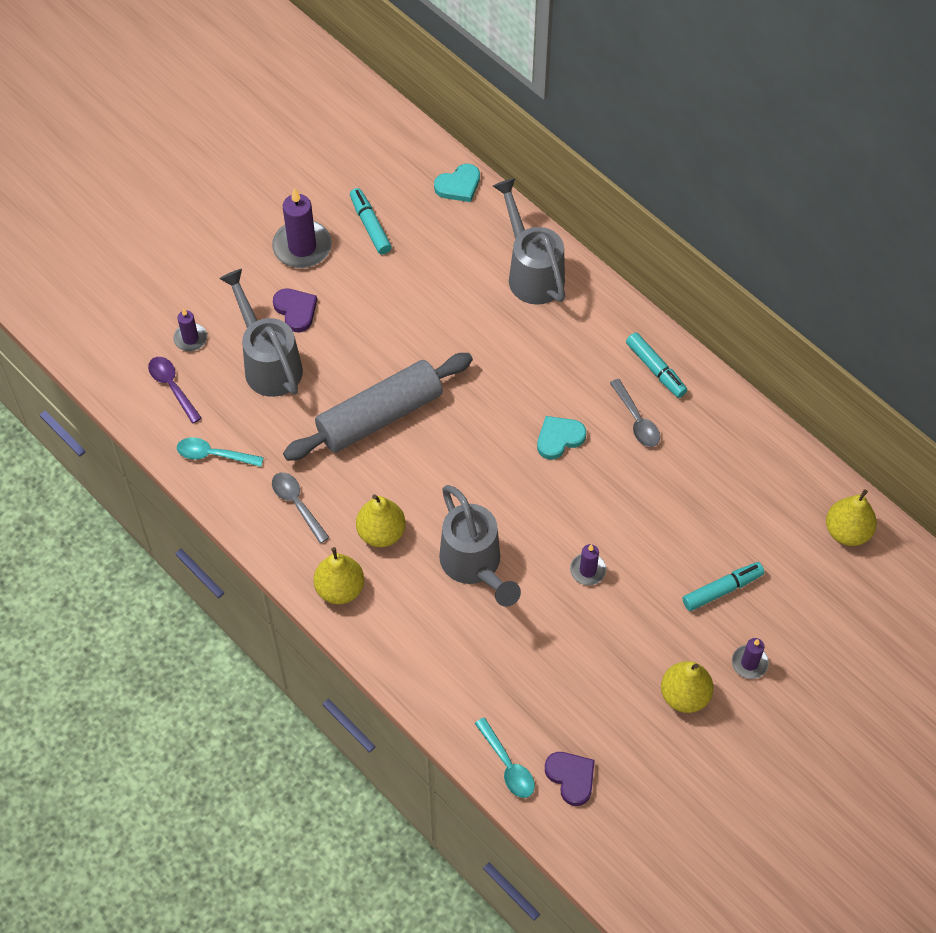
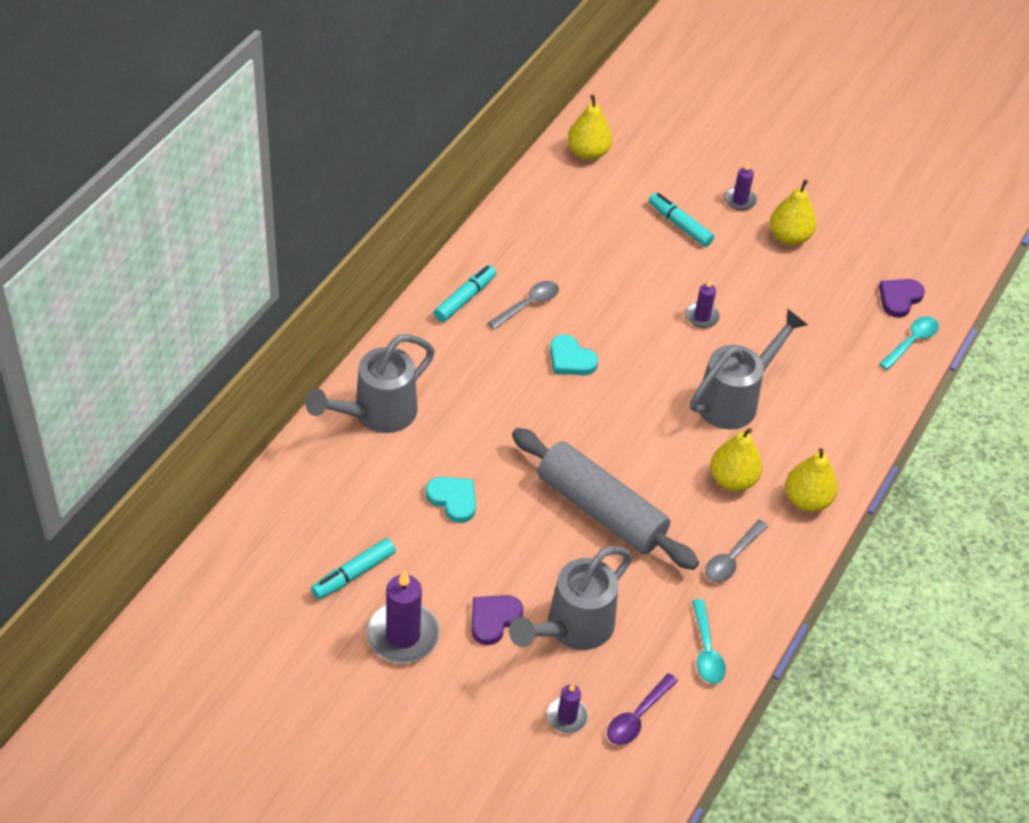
camera: 110 degrees left, 10 degrees down
turquoise heart [434,164,480,202] -> turquoise heart moved to [426,477,476,523]

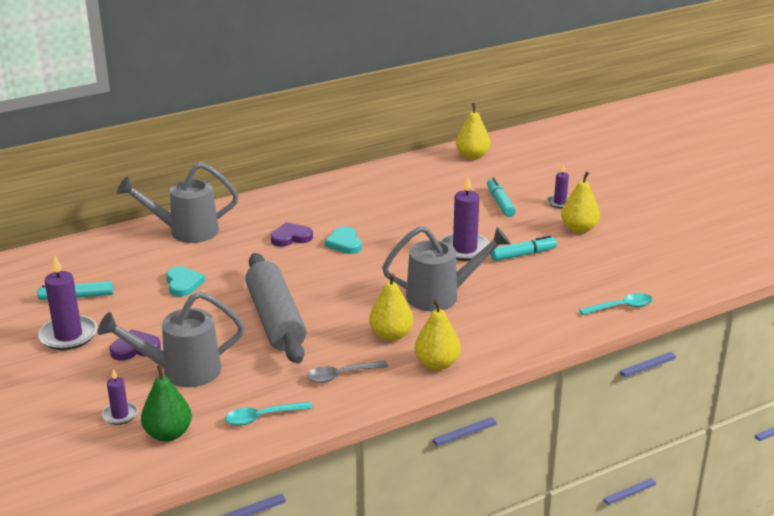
camera: 35 degrees right, 20 degrees down
turquoise marker [434,265,496,322] -> turquoise marker moved to [491,235,557,261]
grey spoon [488,281,559,330] -> none
purple spoon [607,673,678,745] -> green pear [141,365,192,442]
purple candle [686,279,720,328] -> purple candle [441,176,490,261], size x1.80
turquoise spoon [692,599,726,684] -> turquoise spoon turned 45 degrees clockwise [225,401,312,426]
purple heart [879,279,925,318] -> purple heart moved to [271,222,313,247]

